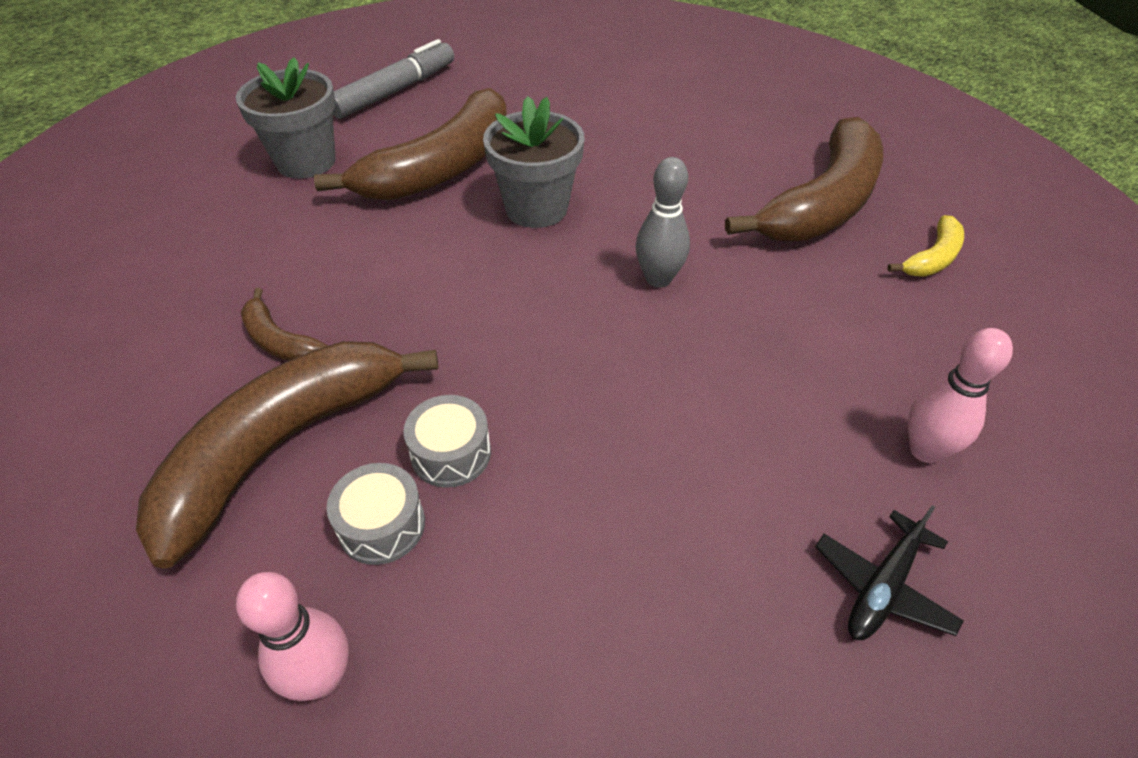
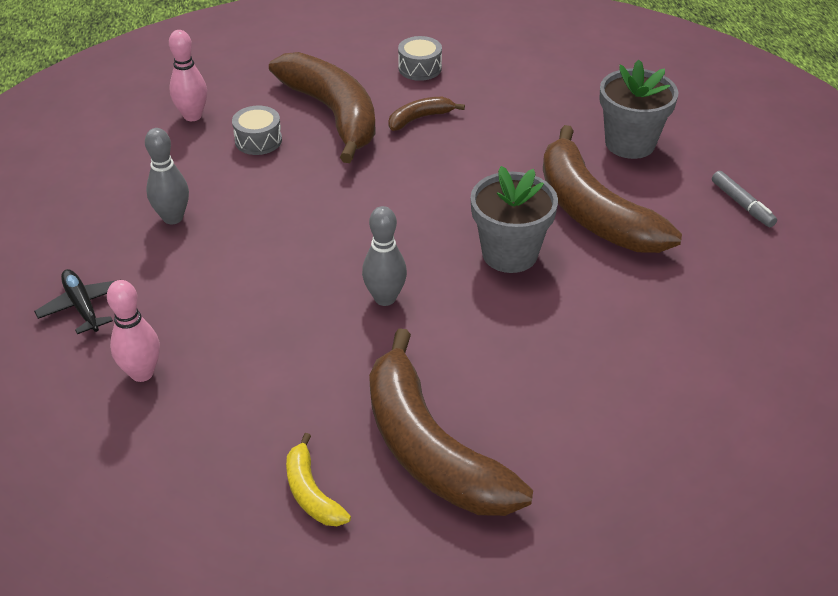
camera: 110 degrees right, 5 degrees down
grey marker [332,39,454,119] -> grey marker [712,171,777,227], size x0.56
grey drum [404,395,491,488] -> grey drum moved to [398,36,442,81]
none -> grey bowling pin [145,128,189,224]

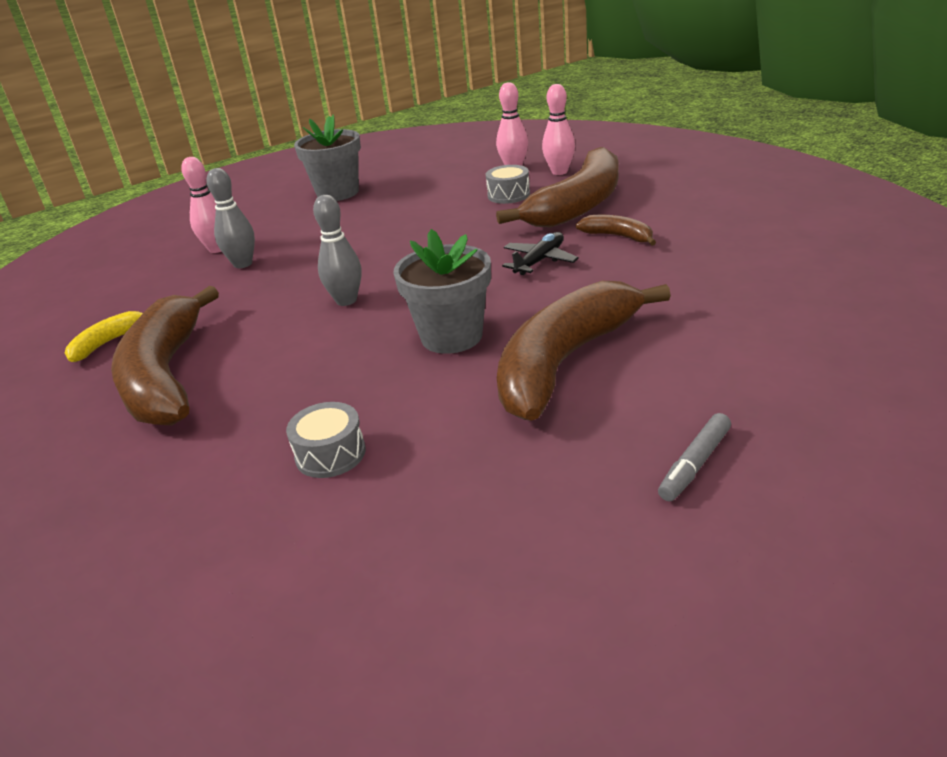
camera: 70 degrees right, 10 degrees down
black plane [34,269,117,334] -> black plane moved to [502,232,579,275]
grey bowling pin [145,128,189,224] -> grey bowling pin moved to [206,168,255,268]
brown banana [369,328,533,516] -> brown banana turned 45 degrees counterclockwise [111,286,219,426]
grey drum [398,36,442,81] -> grey drum moved to [286,402,366,478]
grey flower pot [599,59,678,159] -> grey flower pot moved to [294,115,361,201]
none -> pink bowling pin [542,84,575,175]

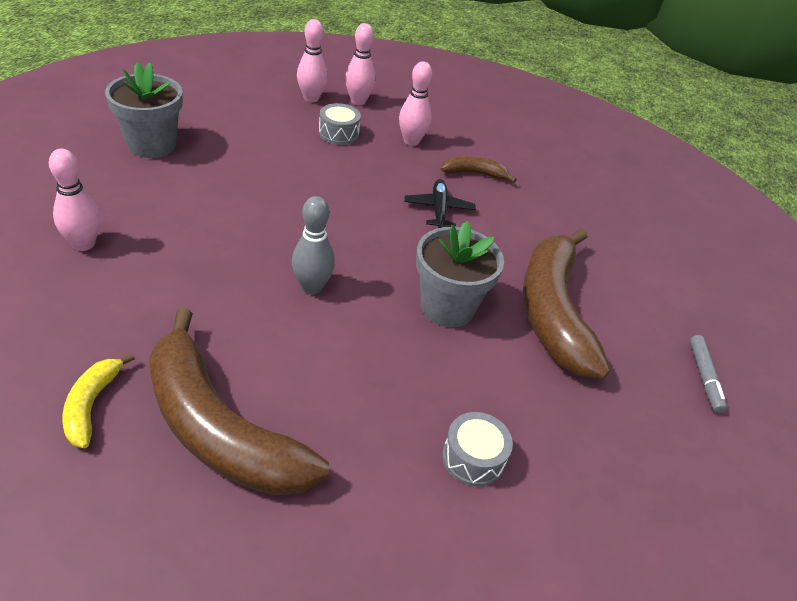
camera: 45 degrees left, 10 degrees up
grey bowling pin [206,168,255,268] -> none
brown banana [496,147,618,227] -> pink bowling pin [399,61,432,146]

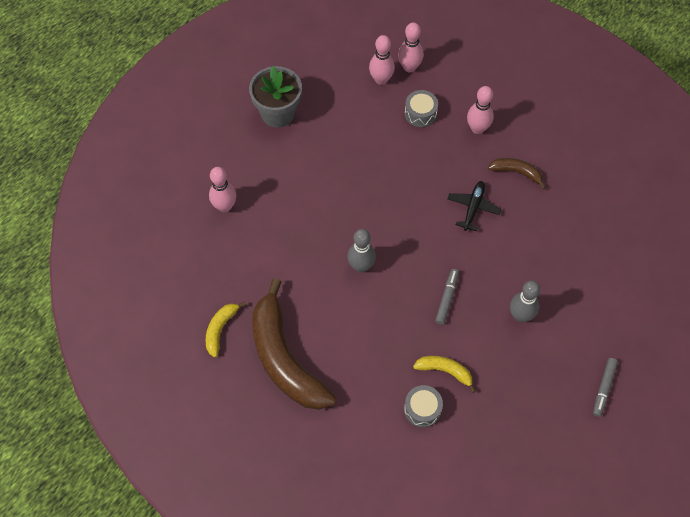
camera: 25 degrees right, 20 degrees up
pink bowling pin [345,23,376,105] -> pink bowling pin moved to [369,35,395,85]
grey flower pot [416,221,504,327] -> grey marker [435,269,459,325]
brown banana [523,228,611,379] -> grey bowling pin [510,280,540,322]
none -> yellow banana [413,356,476,393]

